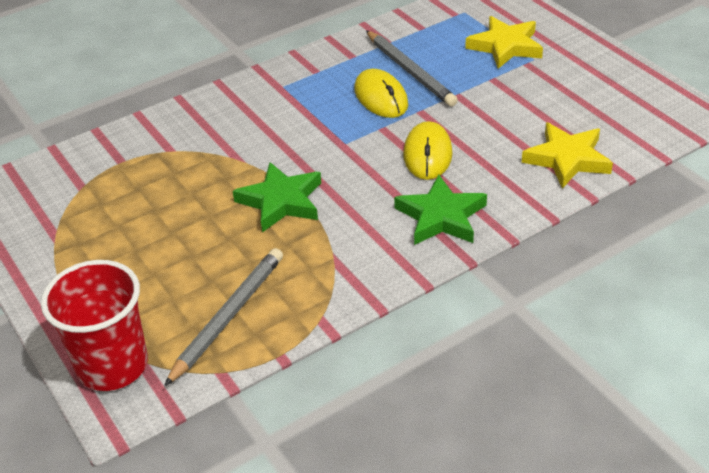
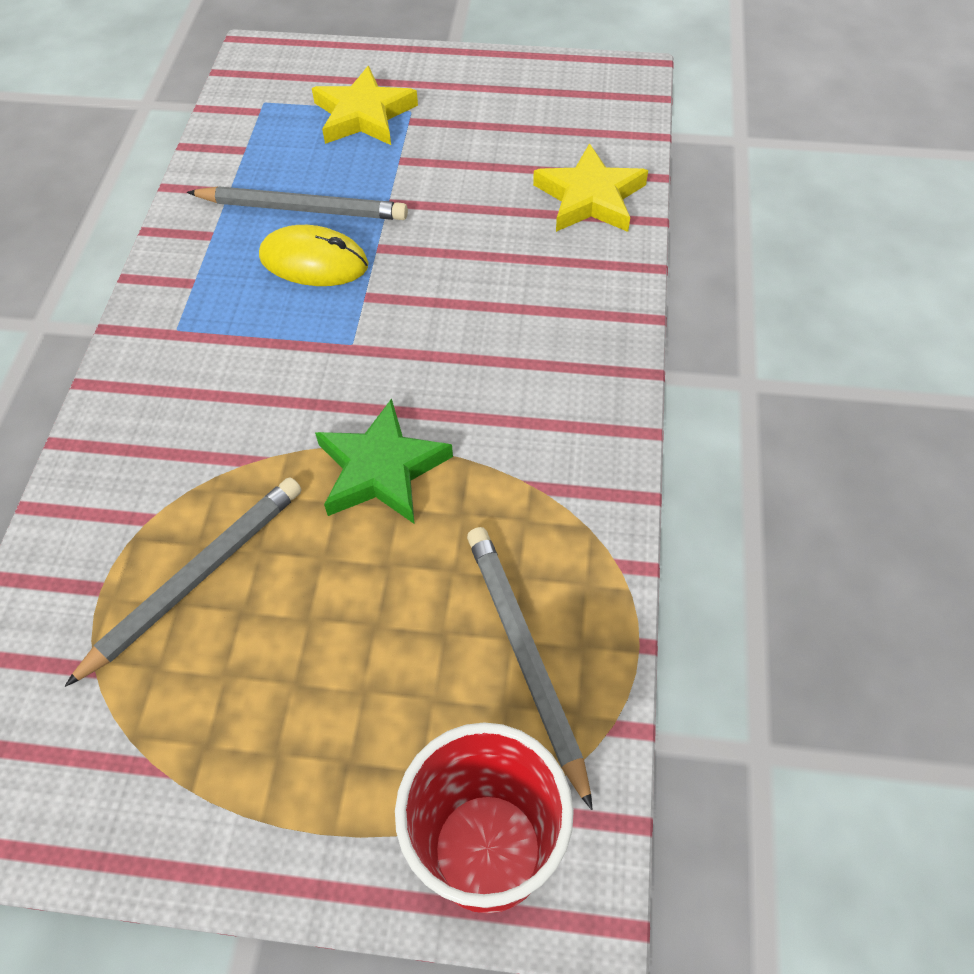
camera: 50 degrees left, 15 degrees up
green star [394,175,487,245] -> none
yellow mouse [403,121,453,180] -> none
none -> grey pencil [65,477,301,687]

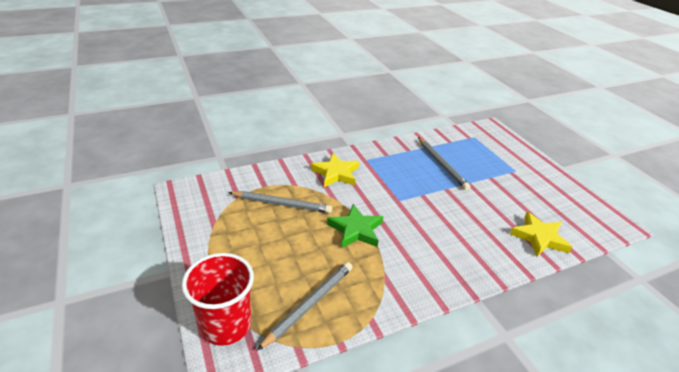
camera: 55 degrees right, 20 degrees down
yellow mouse [259,225,369,286] -> none
yellow star [312,66,418,145] -> yellow star moved to [311,153,359,187]

